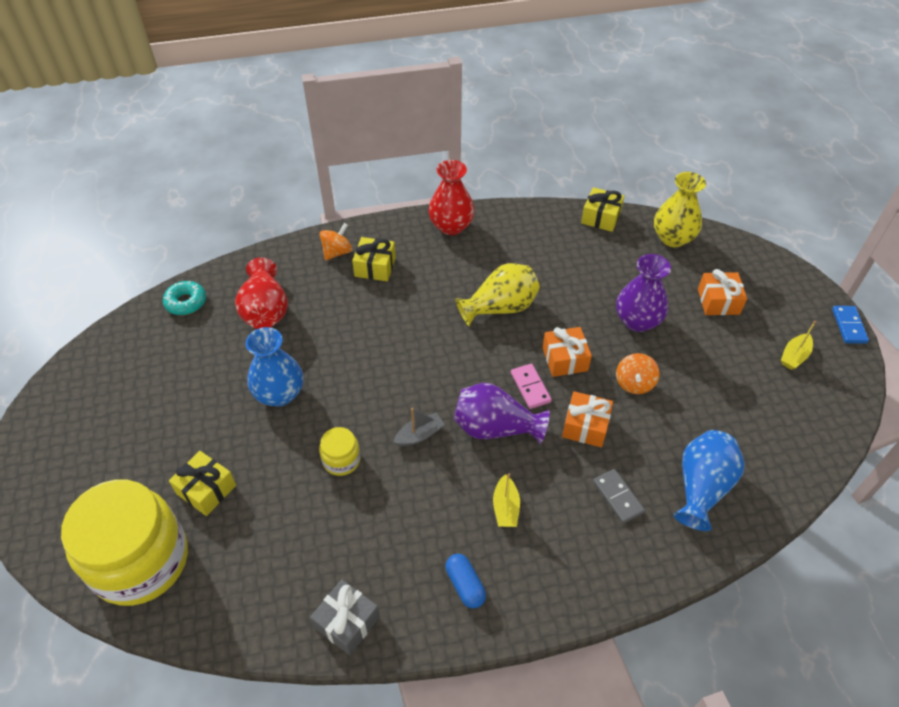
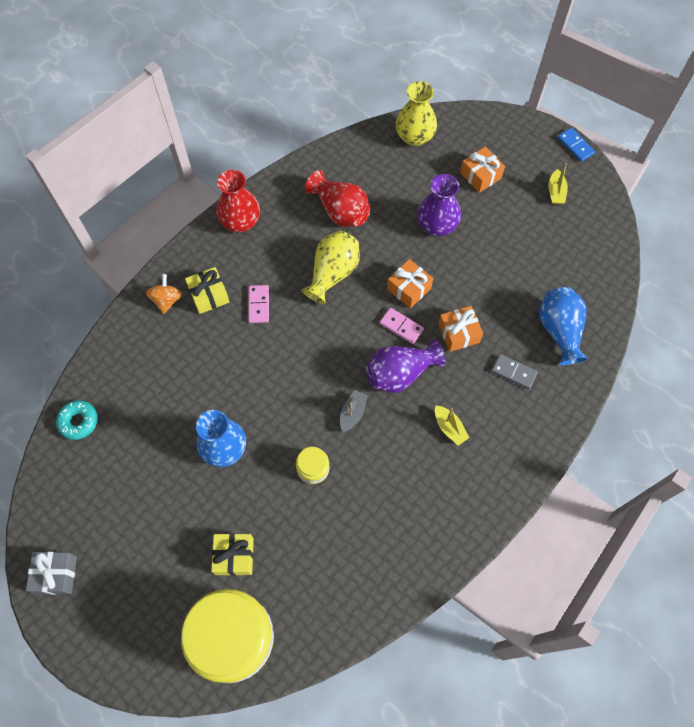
camera: 35 degrees left, 15 degrees up
red vase [235,257,288,329] -> red vase moved to [305,170,371,227]
grey gift [310,579,380,655] -> grey gift moved to [26,552,77,595]
blue capsule [446,554,486,609] -> none
yellow gift [581,187,624,232] -> none
orange spinning top [616,353,660,394] -> none
none -> pink domino [248,285,269,323]

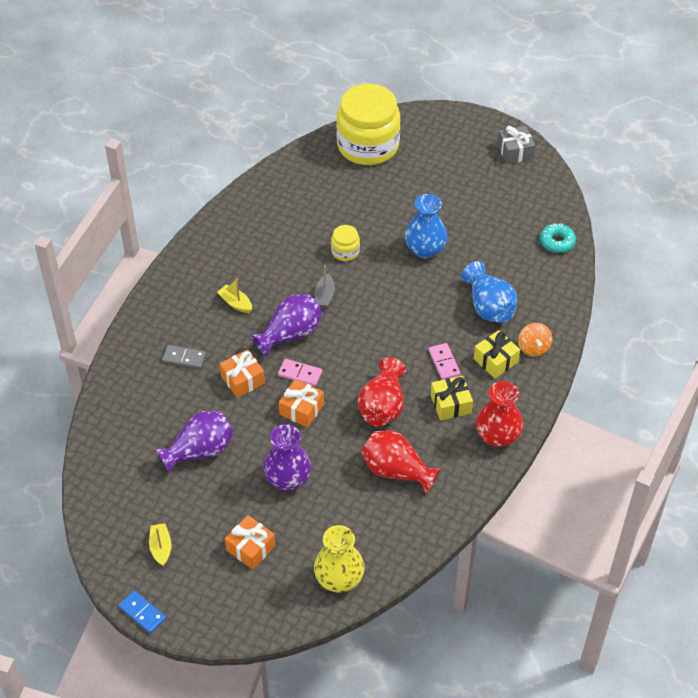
camera: 165 degrees right, 15 degrees down
yellow gift [211,533,254,576] -> yellow gift moved to [431,376,473,421]
yellow vase [301,231,360,305] -> red vase [357,357,406,427]
blue vase [539,287,588,365] -> blue vase moved to [461,261,517,323]
none -> purple vase [155,411,234,474]

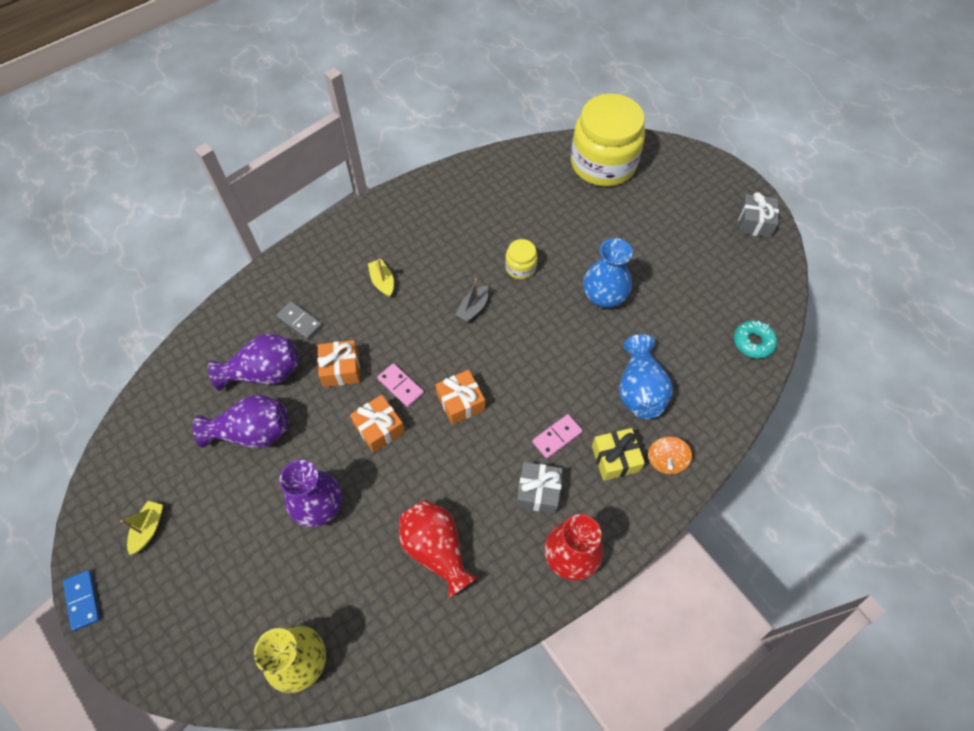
camera: 25 degrees right, 10 degrees up
orange gift [225,515,276,570] -> orange gift moved to [435,370,485,425]
purple vase [251,294,322,357] -> purple vase moved to [208,333,299,391]
red vase [357,357,406,427] -> none
pink domino [429,343,461,380] -> pink domino turned 45 degrees clockwise [532,414,583,459]
yellow gift [431,376,473,421] -> grey gift [516,462,563,514]

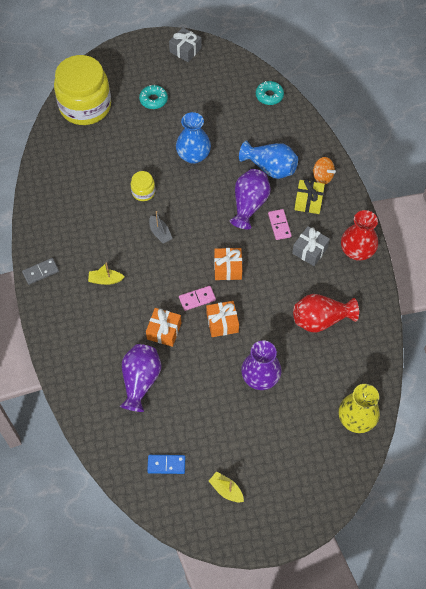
camera: 65 degrees left, 0 degrees up
blue domino [63,570,100,631] -> blue domino moved to [147,455,185,474]
purple vase [193,395,288,448] -> purple vase moved to [230,169,271,229]
grey domino [276,301,322,339] -> grey domino moved to [22,258,59,285]
none -> turquoise donut [139,85,168,109]

